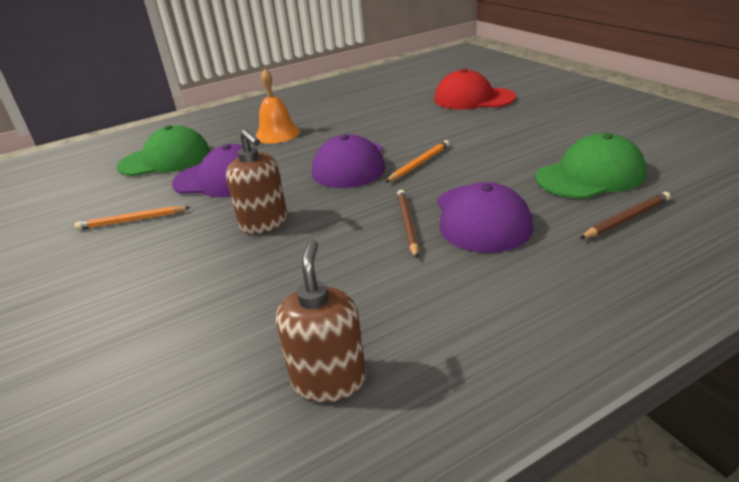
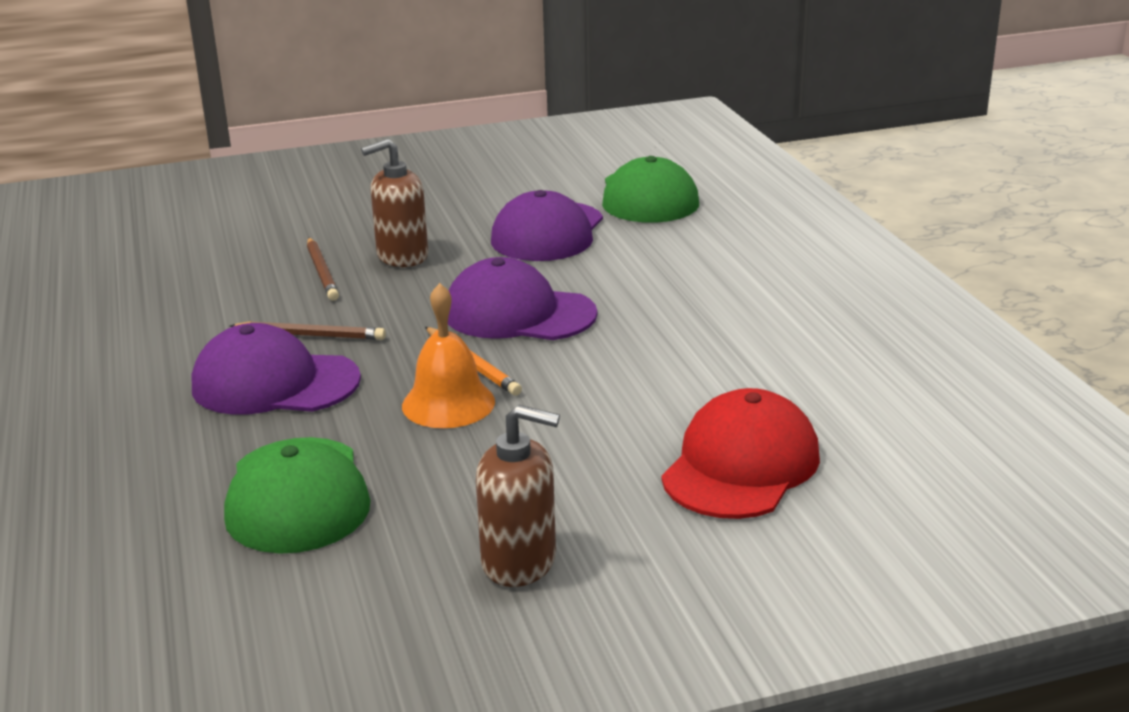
camera: 100 degrees right, 5 degrees down
orange pencil [75,206,190,230] -> none
orange bell [255,69,300,144] -> orange bell moved to [402,283,495,428]
brown soap dispenser [276,240,366,402] -> brown soap dispenser moved to [476,405,560,587]
brown pencil [580,192,671,239] -> brown pencil moved to [307,238,339,301]

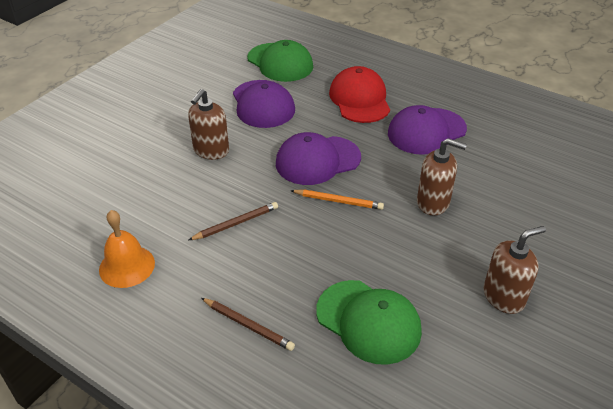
camera: 40 degrees left, 15 degrees up
purple cap [192,323,361,415] -> purple cap moved to [388,105,467,155]
brown pencil [307,238,339,301] -> brown pencil moved to [201,298,295,351]
orange bell [402,283,495,428] -> orange bell moved to [99,210,155,288]
red cap [661,388,820,519] -> red cap moved to [329,66,390,123]
none -> brown soap dispenser [417,138,467,216]

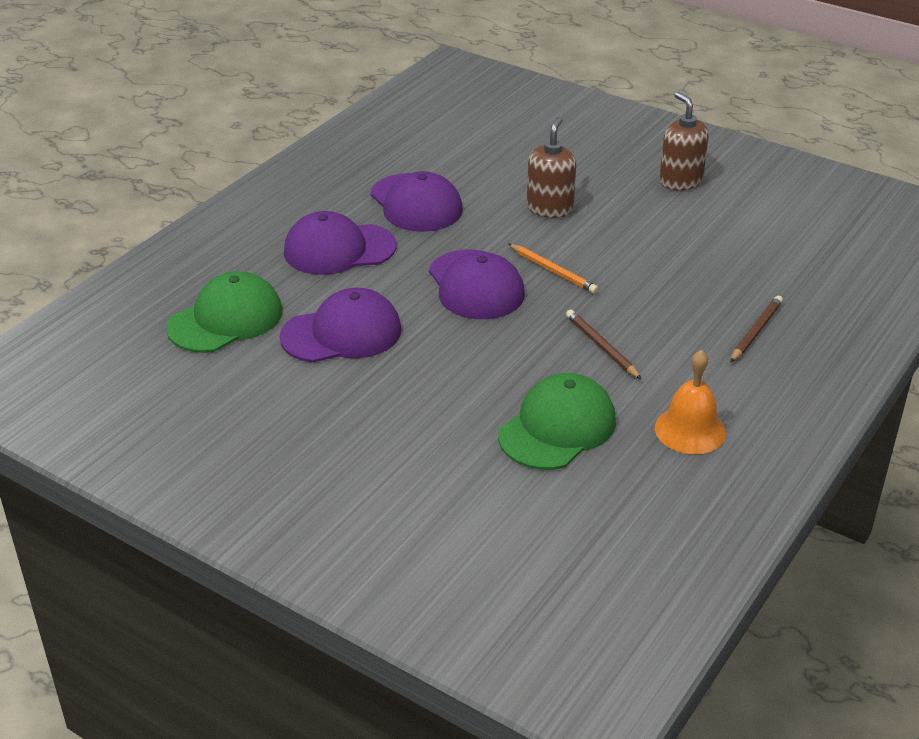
camera: 90 degrees left, 5 degrees down
brown soap dispenser [188,89,229,160] -> none
orange pencil [290,189,384,210] -> orange pencil turned 120 degrees clockwise [509,244,598,294]
green cap [316,280,422,365] -> green cap moved to [498,373,616,470]
red cap [329,66,390,123] -> purple cap [284,211,396,275]

